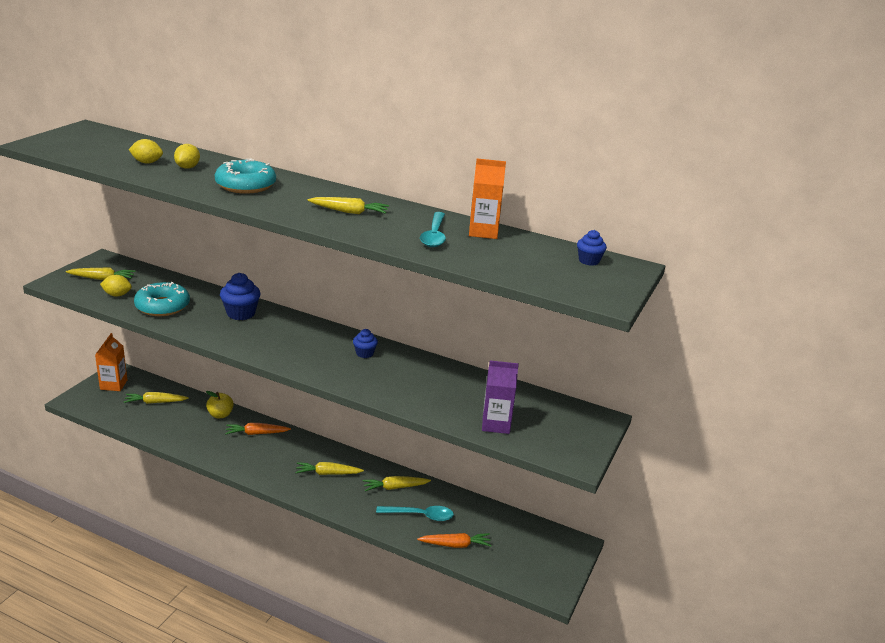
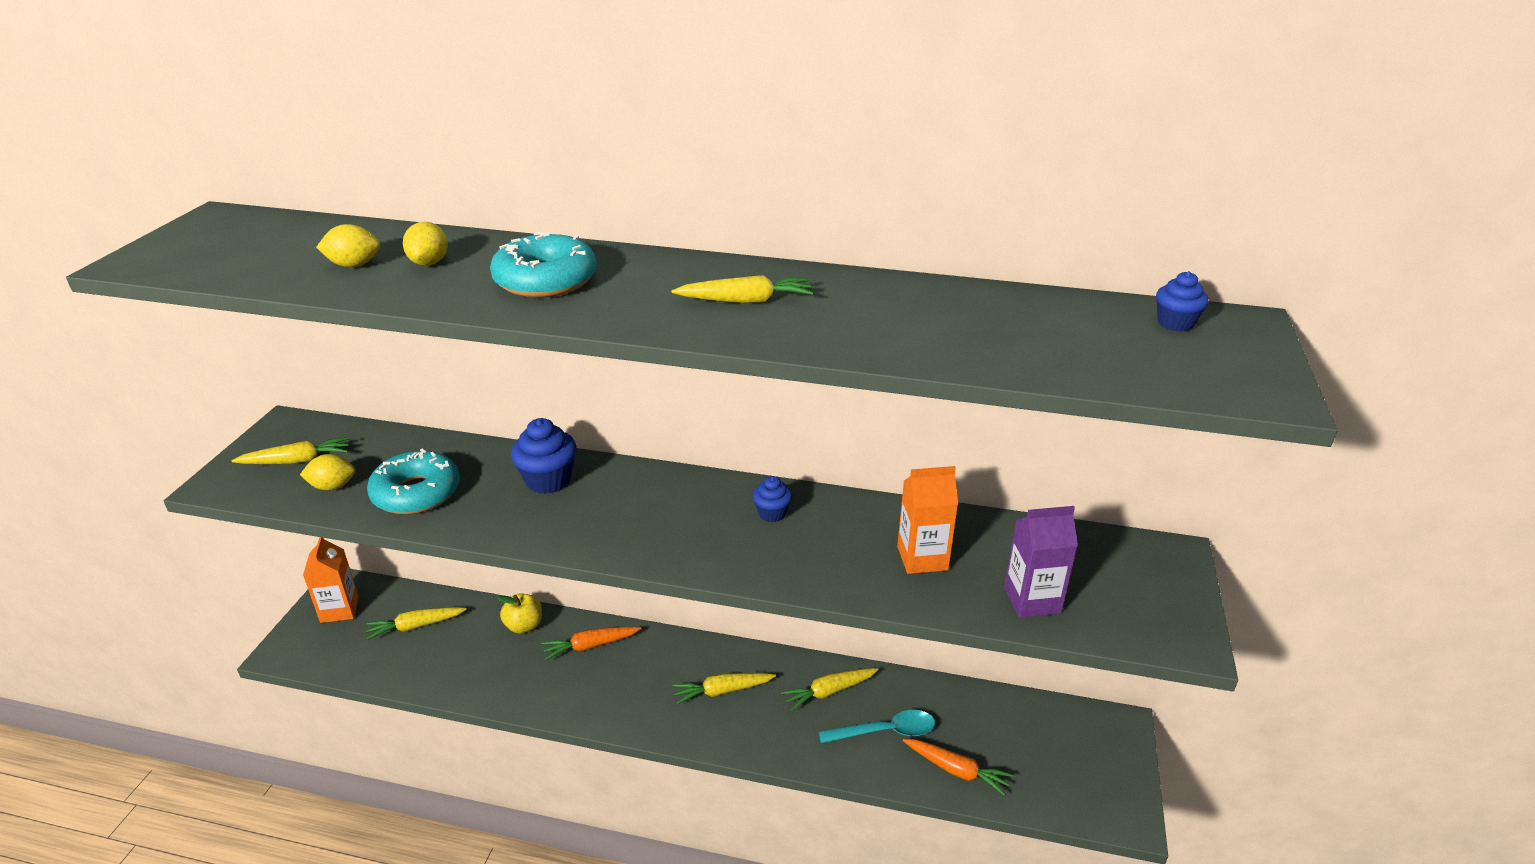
camera: 10 degrees left, 5 degrees up
orange carrot [417,533,492,548] -> orange carrot turned 45 degrees clockwise [903,739,1013,796]
turquoise spoon [420,212,446,247] -> none
orange carton [469,159,506,239] -> orange carton moved to [897,466,958,574]

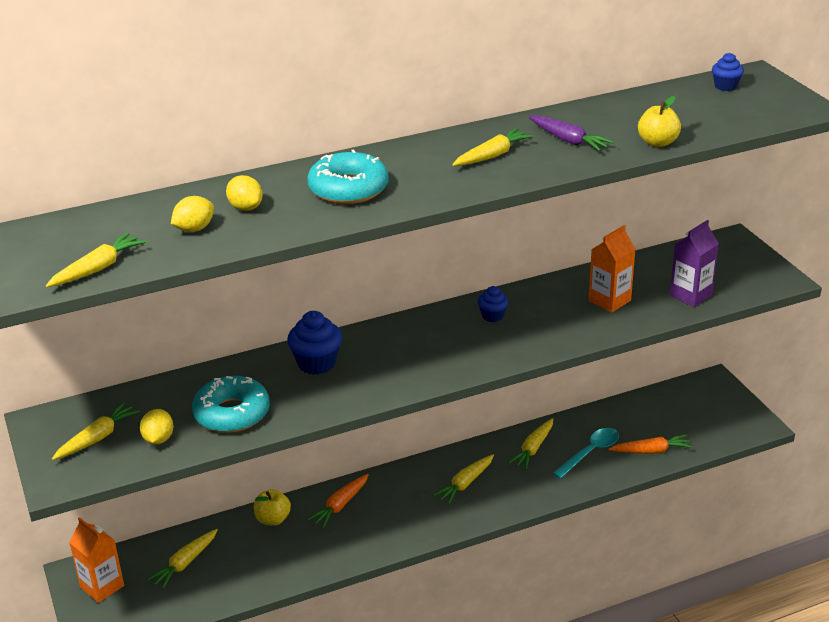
camera: 35 degrees left, 0 degrees up
yellow lemon [300,454,355,490] -> yellow lemon turned 45 degrees counterclockwise [140,409,174,445]
none -> yellow carrot [46,232,146,287]
none -> purple carrot [529,115,614,151]
none -> yellow apple [638,96,681,147]

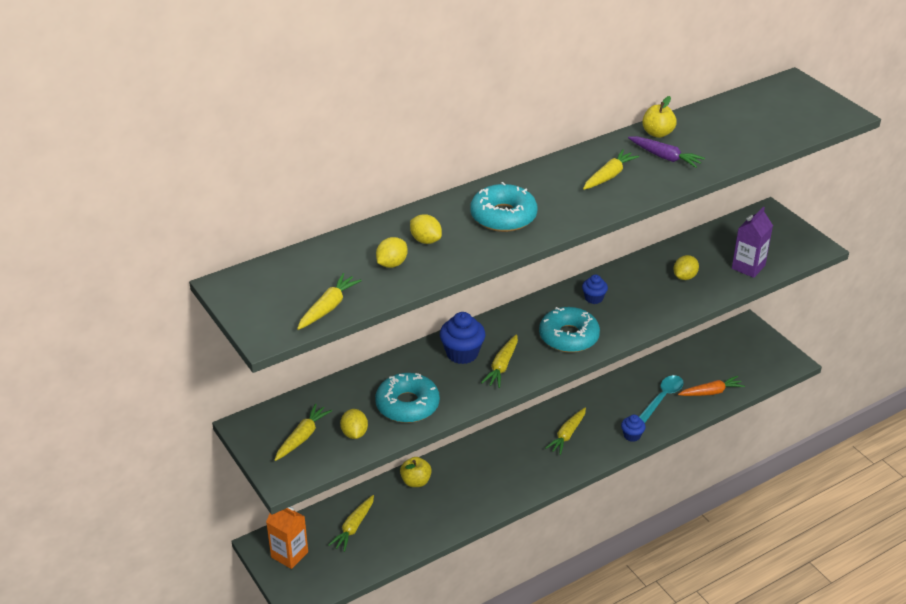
camera: 10 degrees left, 5 degrees up
orange carrot [307,474,369,528] -> none
yellow carrot [508,418,553,470] -> yellow carrot moved to [481,334,518,388]
orange carton [588,225,635,313] -> yellow lemon [674,255,699,280]
yellow apple [638,96,681,147] -> yellow apple moved to [642,96,677,138]
blue cupcake [712,53,744,91] -> blue cupcake moved to [621,415,646,442]
none -> turquoise donut [539,307,600,353]

